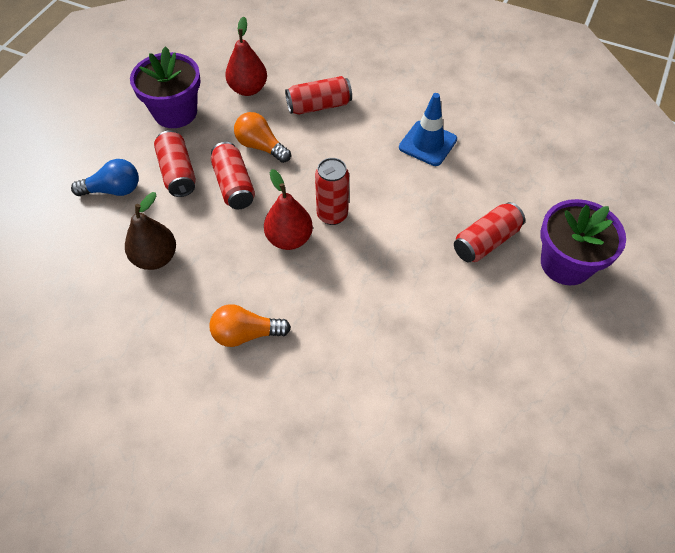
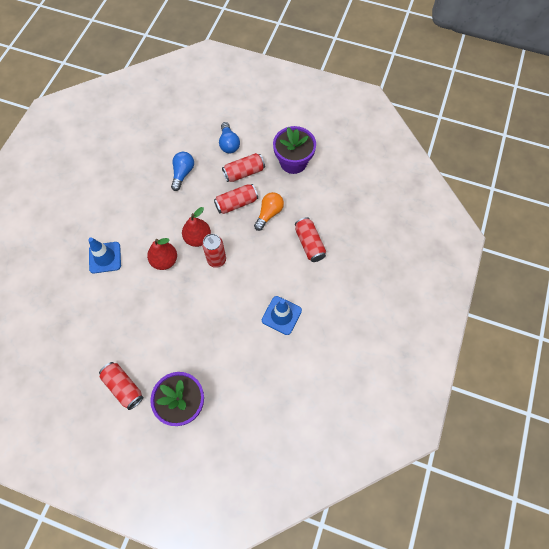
camera: 85 degrees right, 10 degrees up
brown pear [125,192,176,270] -> blue light bulb [171,152,194,191]
orange light bulb [209,304,291,347] -> none
red pear [225,16,267,96] -> red pear moved to [147,238,177,270]
red can [454,202,525,262] -> red can moved to [99,362,143,410]
none -> blue traffic cone [88,237,121,273]

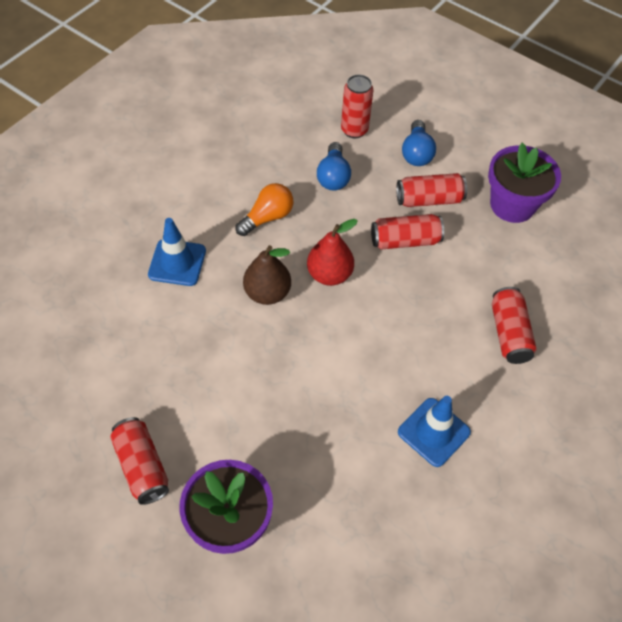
camera: 15 degrees right, 10 degrees down
red pear [147,238,177,270] -> brown pear [243,245,291,305]
blue light bulb [171,152,194,191] -> blue light bulb turned 150 degrees clockwise [317,142,351,190]
red can [202,234,226,268] -> red can moved to [341,74,373,138]
orange light bulb [254,192,284,231] -> orange light bulb moved to [236,183,293,236]

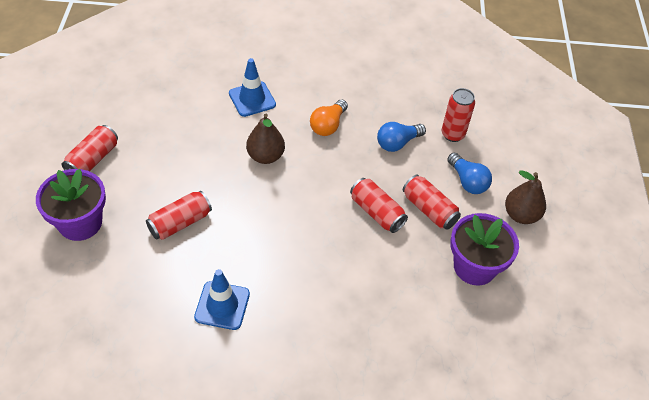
camera: 55 degrees right, 5 degrees down
orange light bulb [236,183,293,236] -> orange light bulb turned 105 degrees clockwise [310,99,348,136]
red pear [307,219,358,286] -> none
blue light bulb [402,120,436,166] -> blue light bulb turned 90 degrees counterclockwise [447,153,492,194]
red can [492,287,537,364] -> red can moved to [146,191,212,240]
none -> brown pear [505,170,546,224]

